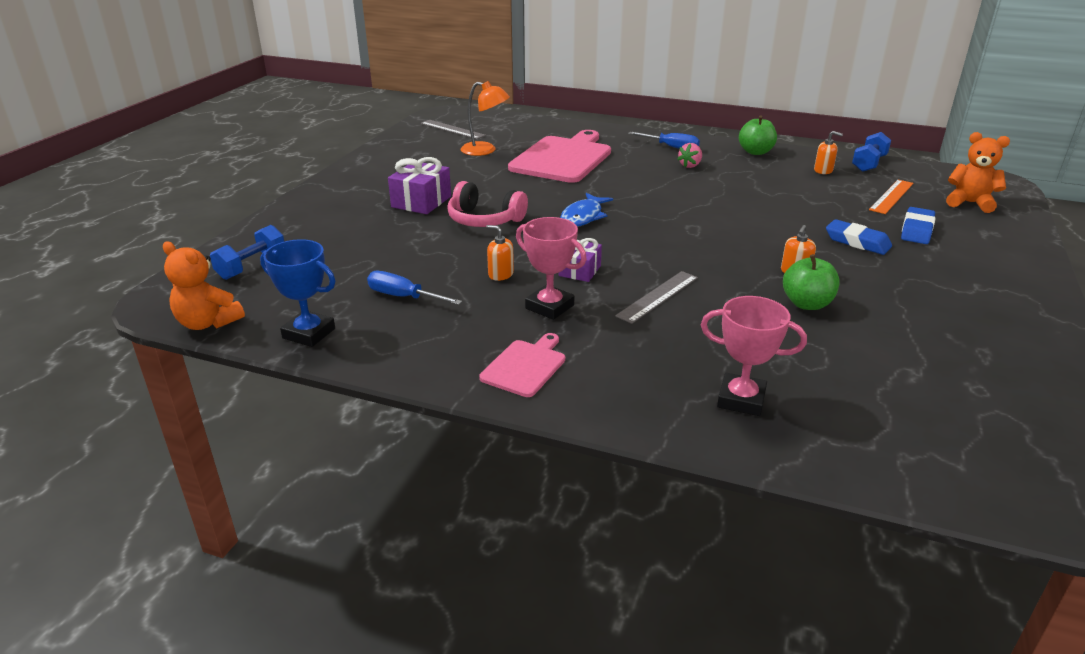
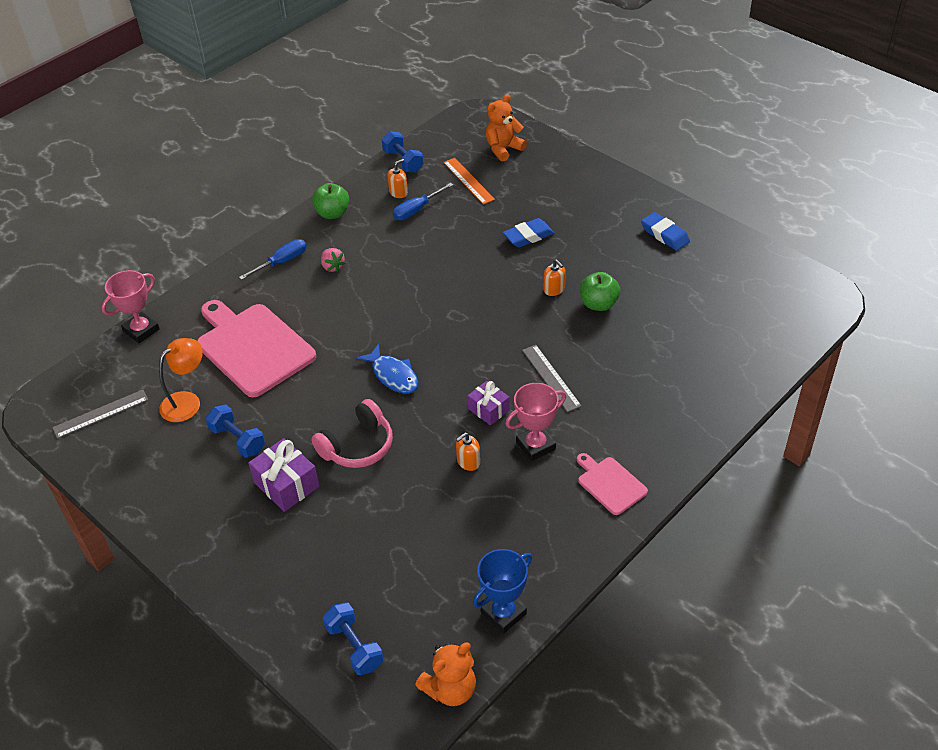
camera: 65 degrees left, 15 degrees up
blue screwdriver [367,271,462,305] -> blue screwdriver moved to [393,183,453,220]
pink trophy [701,296,807,416] -> pink trophy moved to [102,270,160,343]
blue eraser [901,207,936,244] -> blue eraser moved to [641,212,690,251]
none -> blue dumbbell [206,405,265,458]

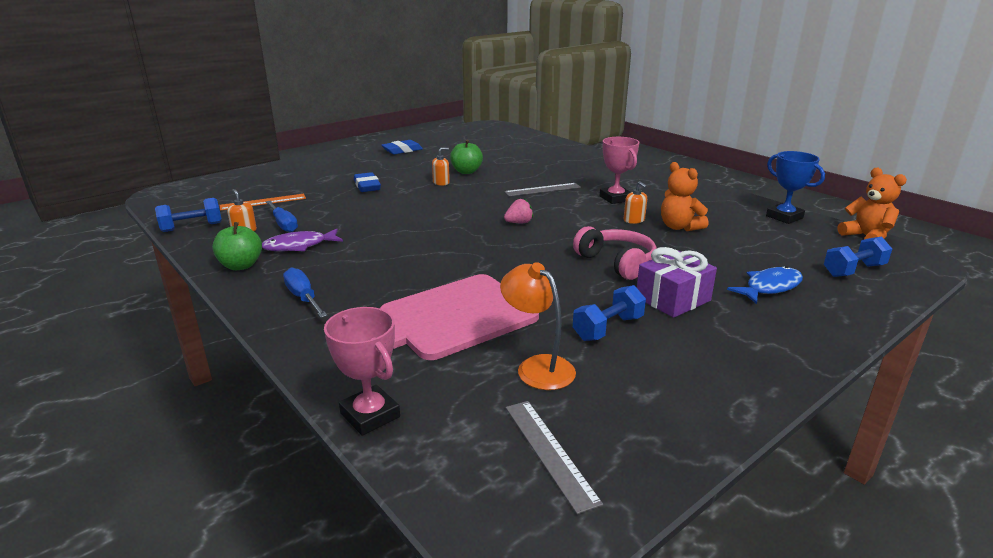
camera: 85 degrees left, 20 degrees down
pink strawberry [321,248,345,272] -> pink strawberry moved to [504,198,533,223]
blue fish [356,344,419,393] -> blue fish moved to [727,266,803,304]
purple gift [467,381,510,425] -> none
orange teddy bear [486,94,527,162] -> orange teddy bear moved to [661,162,708,231]
pink cutting board [577,453,648,515] -> none
none -> purple fish [262,229,343,251]

